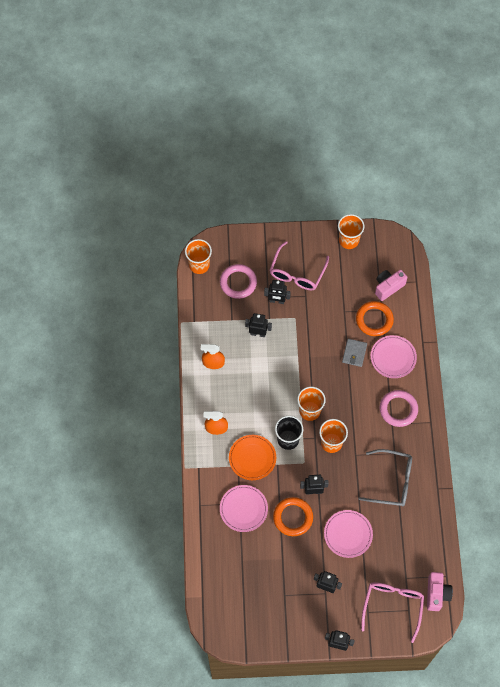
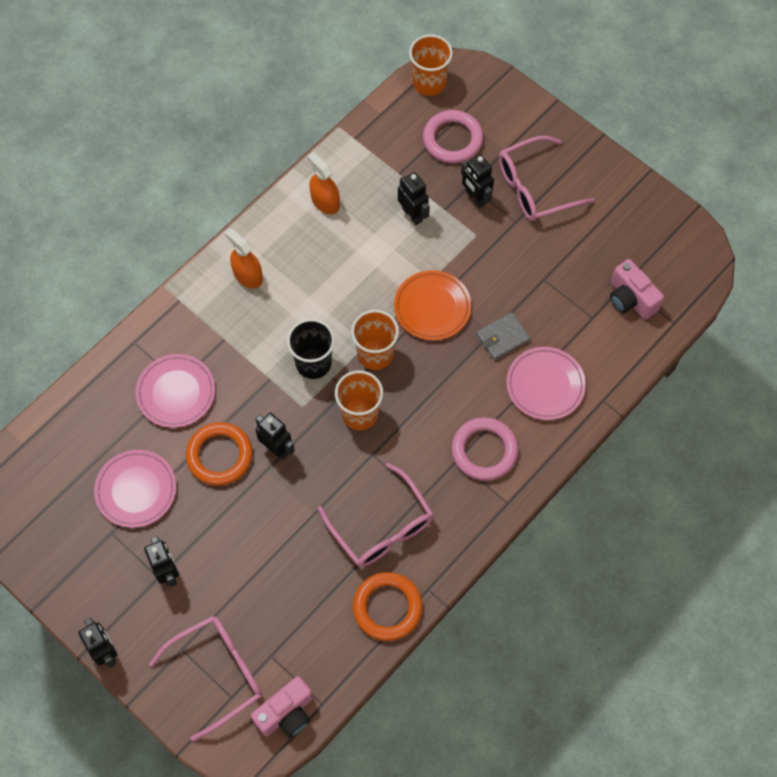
camera: 45 degrees right, 0 degrees up
orange plate [229,435,276,480] -> orange plate moved to [394,270,471,340]
pink plate [324,510,373,558] -> pink plate moved to [94,450,176,528]
orange cup [338,214,365,249] -> none
orange ring [356,301,394,336] -> orange ring moved to [353,572,422,641]
grey glasses [358,449,412,506] -> pink glasses [318,463,434,567]
pink camera [375,270,407,301] -> pink camera turned 135 degrees counterclockwise [610,259,664,319]

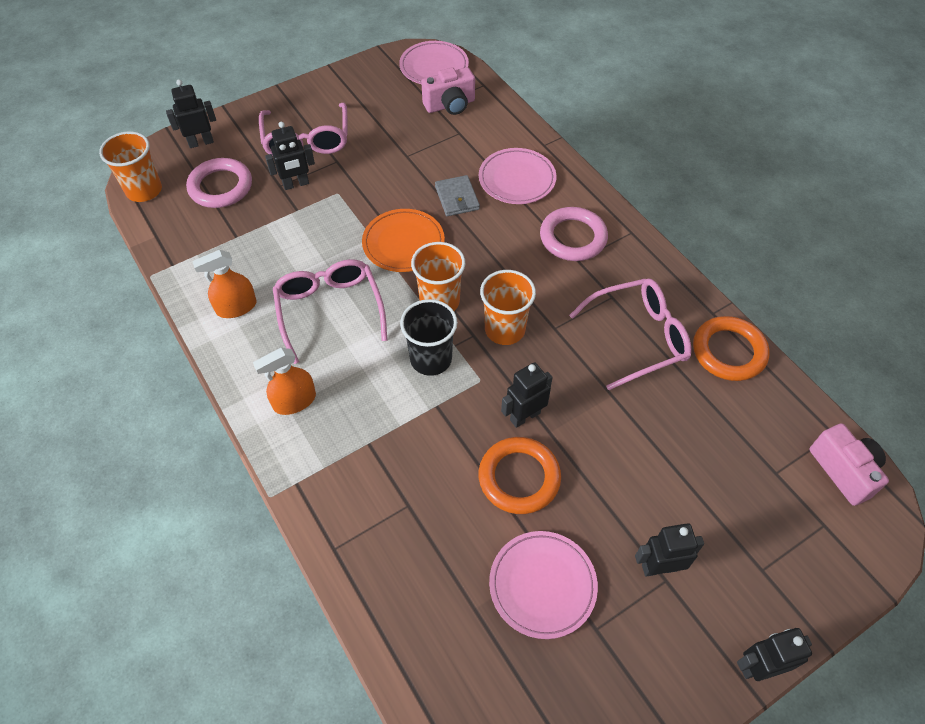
camera: 75 degrees left, 10 degrees down
pink plate [136,354,215,428] -> pink plate moved to [399,41,469,84]
pink glasses [149,616,262,741] -> pink glasses moved to [273,259,388,364]
black robot [398,172,430,225] -> black robot moved to [166,80,216,148]

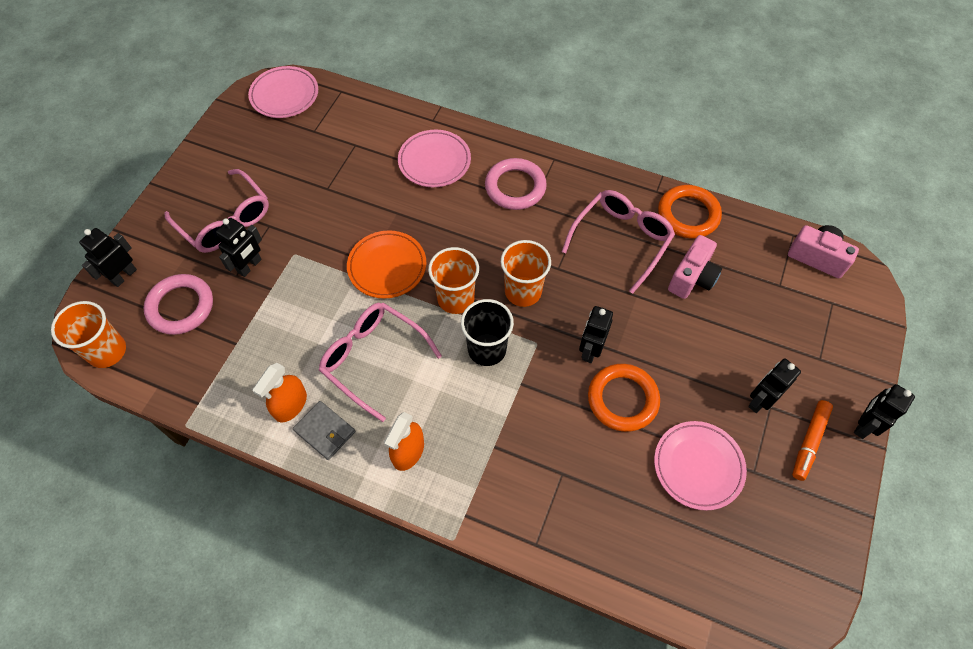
camera: 35 degrees left, 5 degrees up
pink camera [421,67,475,115] -> pink camera moved to [668,235,722,299]
grey wallet [435,175,480,216] -> grey wallet moved to [293,401,355,460]
none -> orange marker [792,400,833,481]

